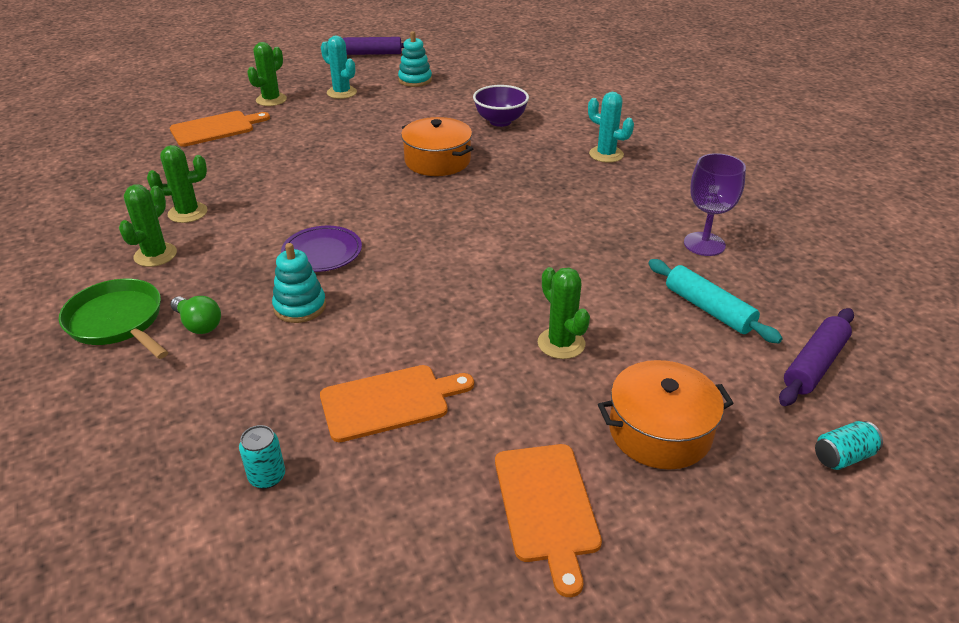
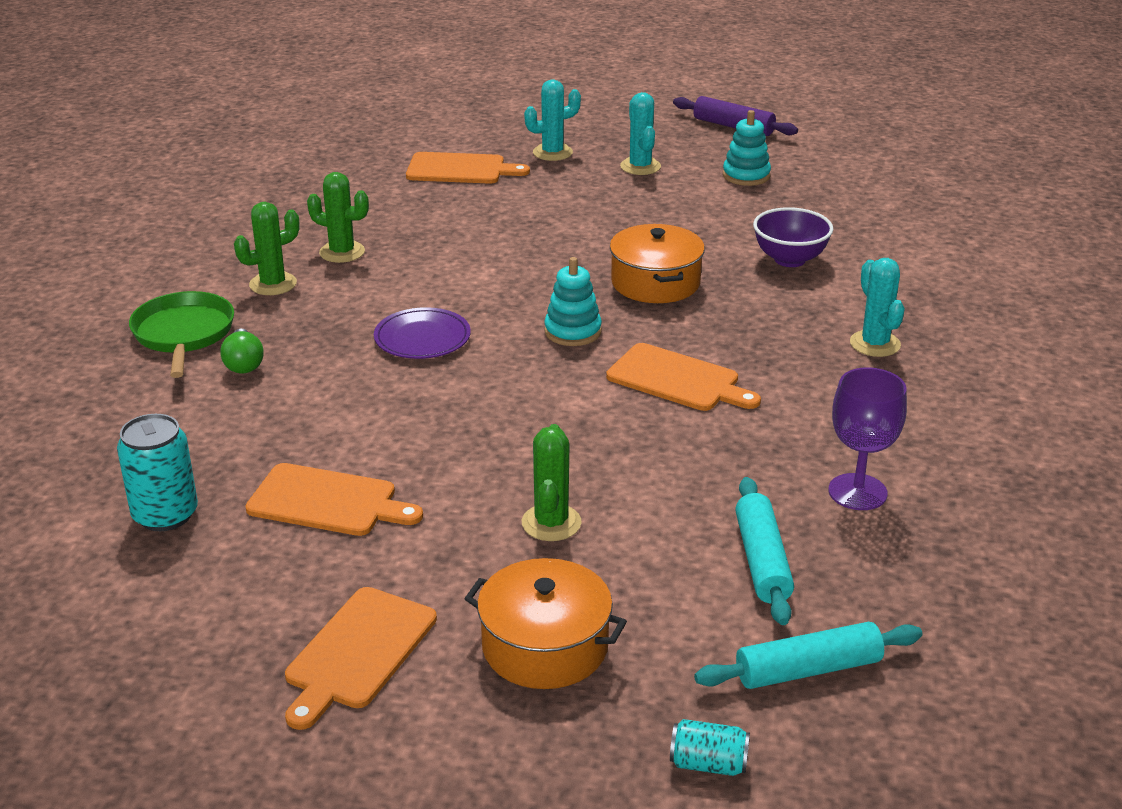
camera: 35 degrees right, 5 degrees down
turquoise can [239,425,285,489] -> turquoise can [117,414,198,531], size x1.70
green cactus [247,42,287,106] -> turquoise cactus [524,80,581,161]
turquoise stacking toy [272,243,326,323] -> turquoise stacking toy moved to [544,257,602,346]
purple rolling pin [779,308,854,406] -> turquoise rolling pin [694,622,922,689]
none -> orange cutting board [606,343,761,411]

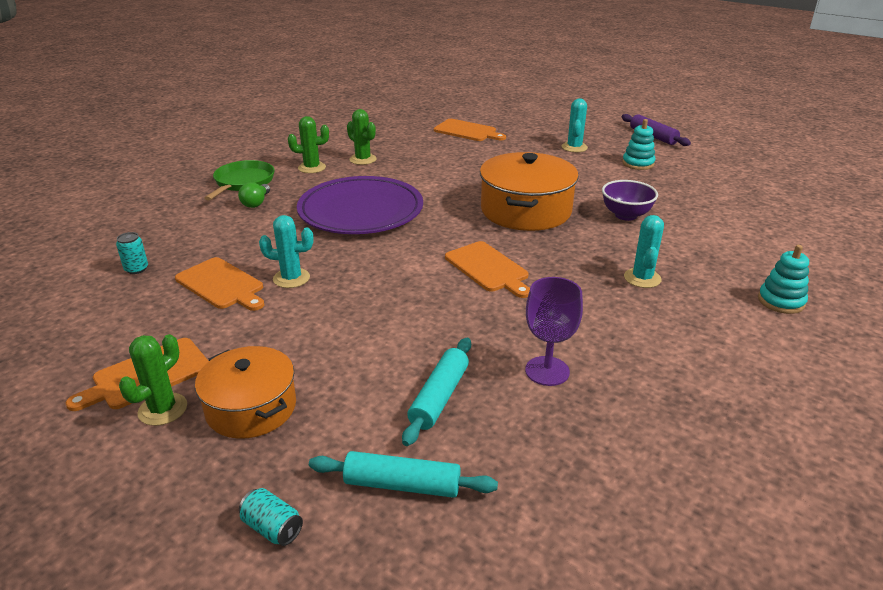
camera: 25 degrees right, 0 degrees up
turquoise can [117,414,198,531] -> turquoise can [116,232,148,274], size x0.59
purple plate [374,307,471,359] -> purple plate [297,176,423,234], size x2.08
green cactus [522,424,582,541] -> green cactus moved to [119,334,187,426]
turquoise cactus [524,80,581,161] -> turquoise cactus moved to [259,215,313,288]
turquoise stacking toy [544,257,602,346] -> turquoise stacking toy moved to [758,245,809,314]
orange pot [610,224,705,303] -> orange pot [480,152,579,231], size x1.53

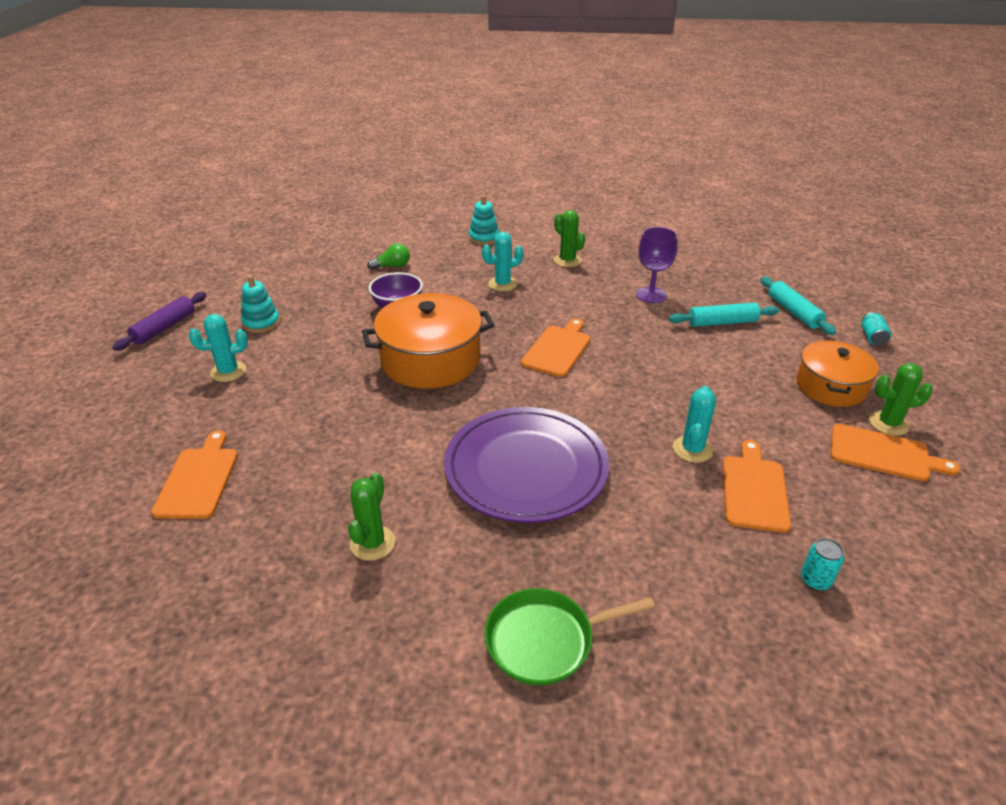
camera: 120 degrees left, 5 degrees up
green light bulb [238,182,270,208] -> green light bulb moved to [367,243,410,270]
turquoise cactus [259,215,313,288] -> turquoise cactus turned 45 degrees clockwise [673,386,716,463]
green cactus [288,116,329,173] -> green cactus moved to [554,210,585,267]

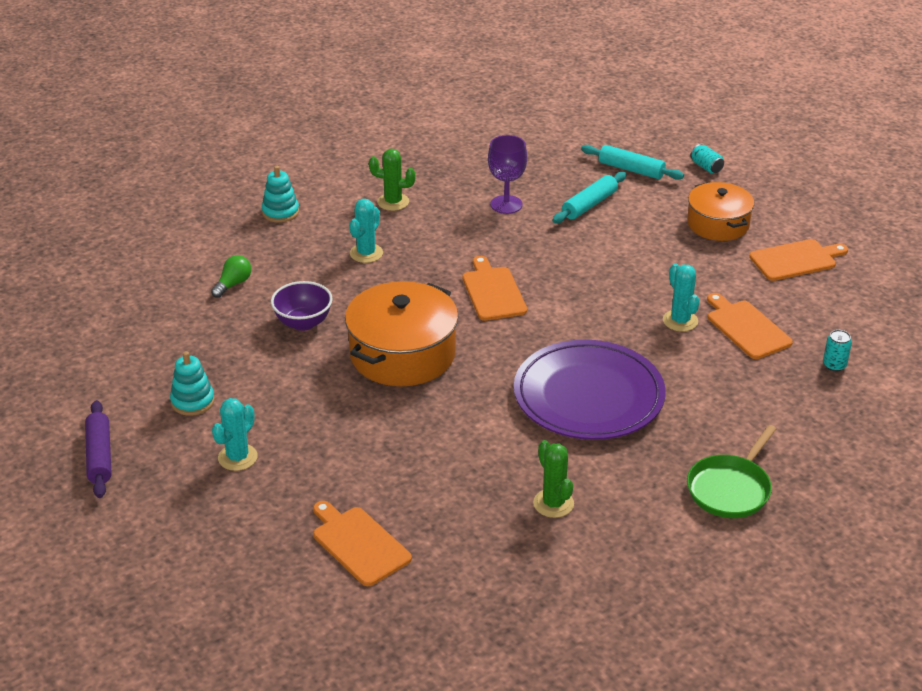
camera: 40 degrees left, 0 degrees up
green cactus [869,363,933,436] -> none

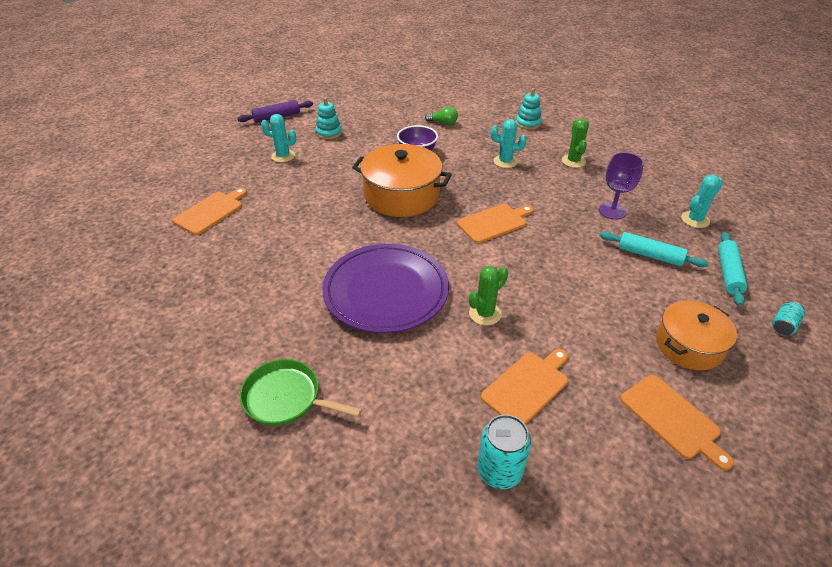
camera: 75 degrees right, 5 degrees up
green cactus [533,440,574,518] -> green cactus moved to [469,266,508,325]
turquoise cactus [663,263,700,331] -> turquoise cactus moved to [681,175,723,228]
turquoise can [823,330,852,372] -> turquoise can [477,414,531,489], size x1.70

